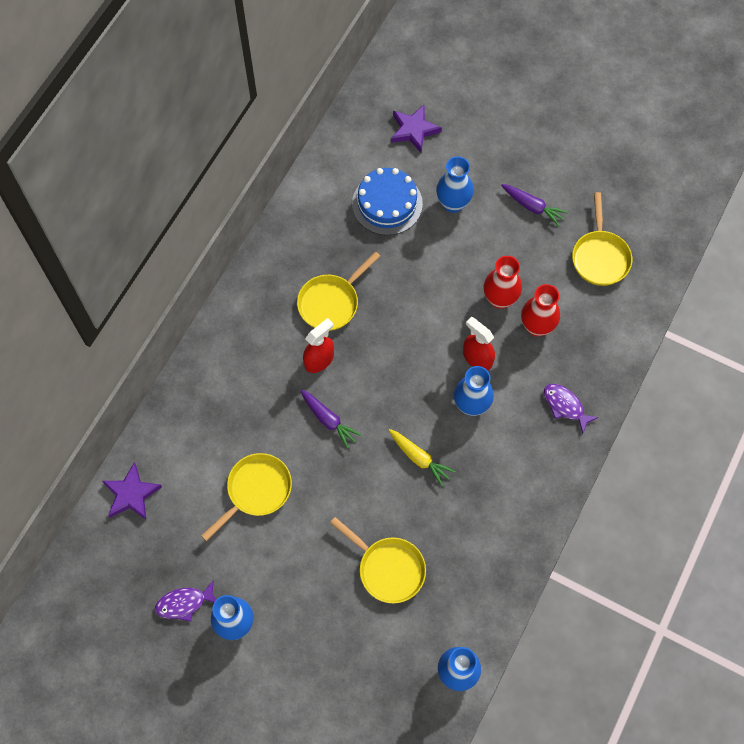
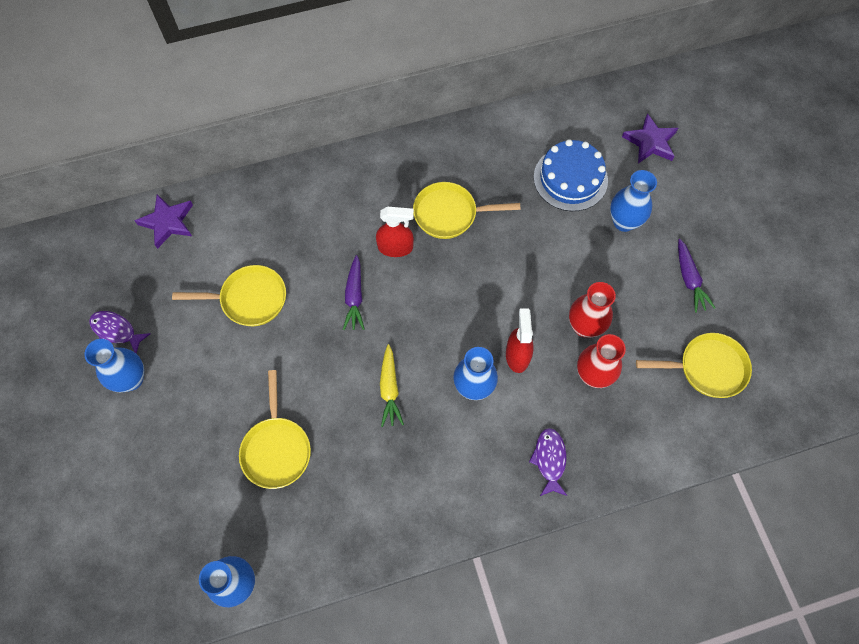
camera: 45 degrees right, 0 degrees up
yellow pan [572,192,632,286] -> yellow pan turned 135 degrees counterclockwise [636,333,752,398]

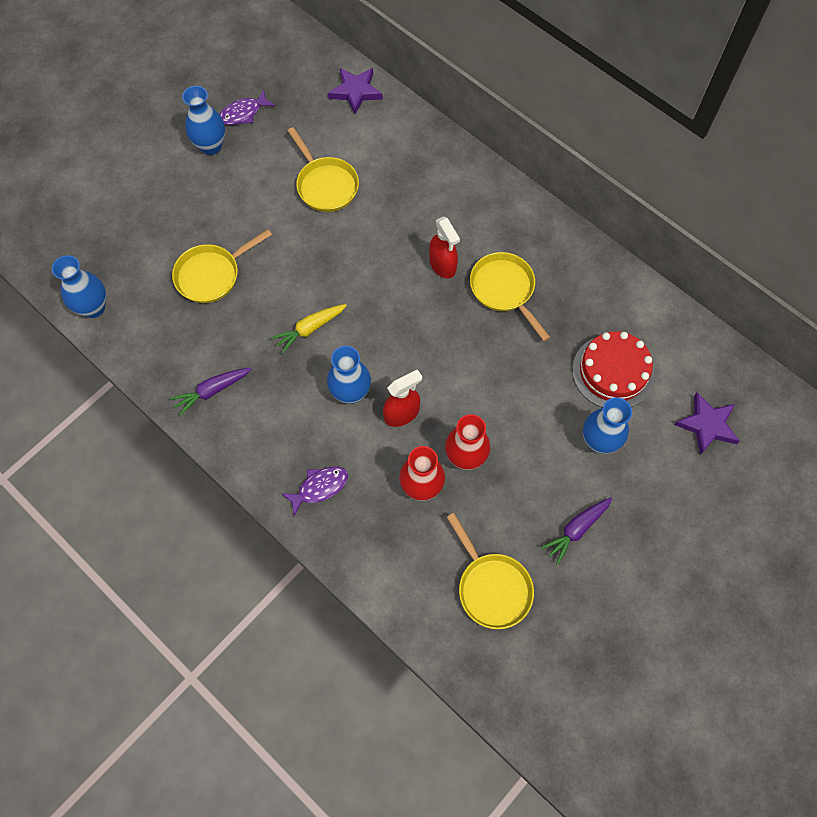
camera: 60 degrees right, 0 degrees up
purple fish [89,311,151,354] -> purple fish turned 120 degrees counterclockwise [219,90,275,125]
purple carrot [343,255,365,330] -> purple carrot moved to [170,368,252,416]
blue cake [534,139,608,211] -> red cake [572,331,654,408]

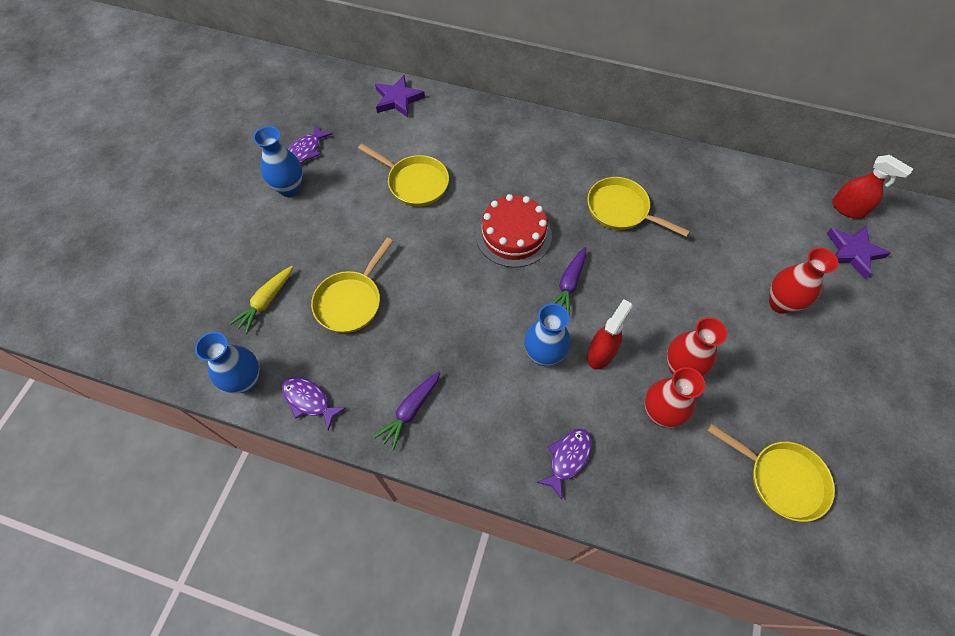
camera: 25 degrees left, 5 degrees down
yellow carrot [271,304,347,354] -> yellow carrot moved to [230,266,293,334]
red spray bottle [429,216,460,278] -> red spray bottle moved to [832,155,913,219]
purple carrot [541,497,612,565] -> purple carrot moved to [552,247,586,314]
red cake [572,331,654,408] -> red cake moved to [476,194,552,268]
blue vase [583,397,632,454] -> red vase [769,248,838,314]
none -> purple fish [282,377,346,430]

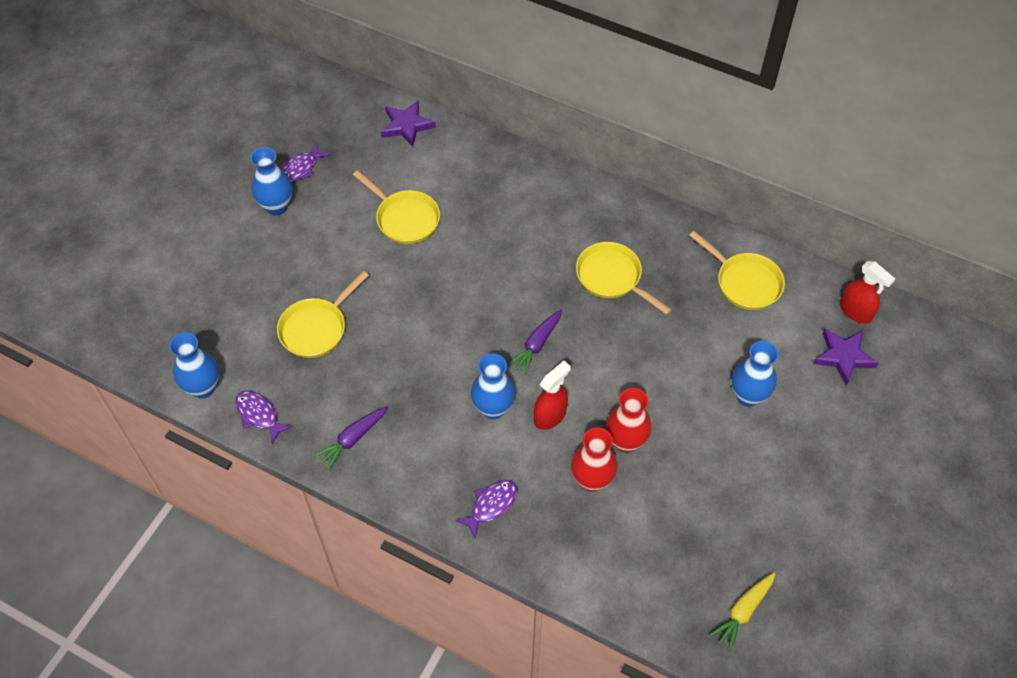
camera: 10 degrees right, 5 degrees down
yellow carrot [230,266,293,334] -> yellow carrot moved to [709,573,775,651]
red cake [476,194,552,268] -> none
yellow pan [707,424,835,522] -> yellow pan moved to [689,231,785,310]
red vase [769,248,838,314] -> blue vase [732,341,778,407]

